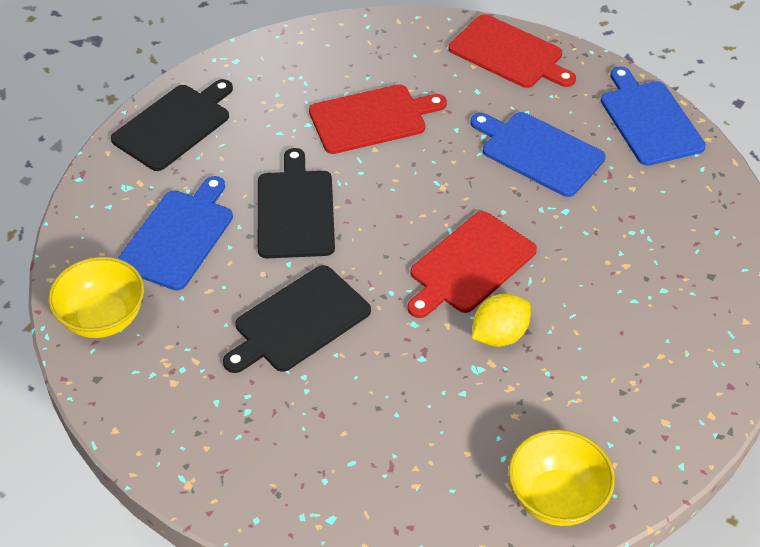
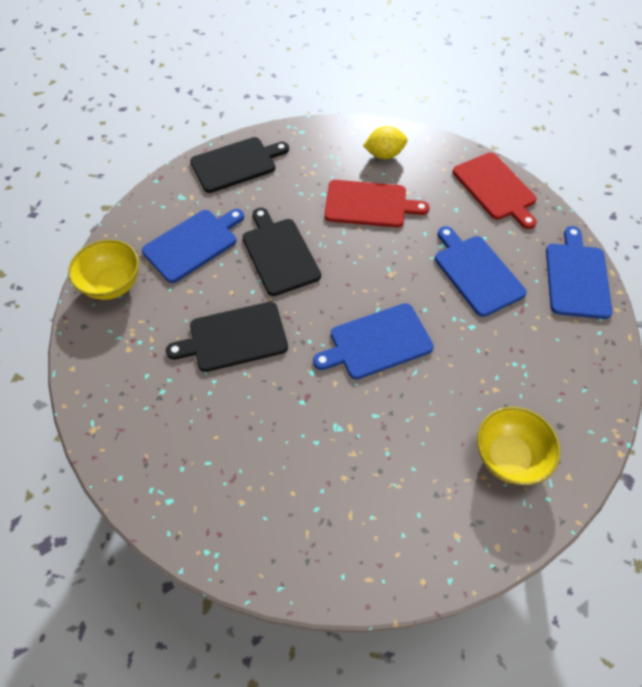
camera: 25 degrees right, 10 degrees up
black cutting board [258,148,335,258] -> black cutting board turned 45 degrees counterclockwise [242,208,321,296]
red cutting board [407,211,537,318] -> blue cutting board [313,303,434,379]
yellow lemon [472,294,531,347] -> yellow lemon moved to [363,126,407,159]
yellow bowl [508,430,615,526] -> yellow bowl moved to [477,407,560,485]

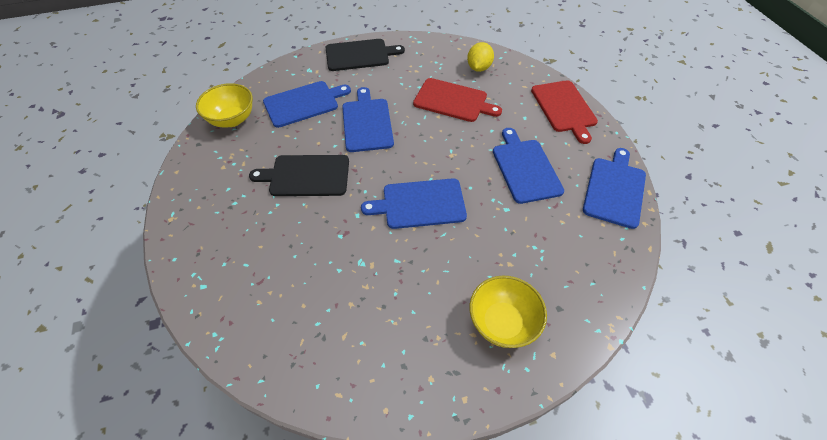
camera: 15 degrees right, 5 degrees down
black cutting board [242,208,321,296] -> blue cutting board [342,87,394,152]
yellow lemon [363,126,407,159] -> yellow lemon turned 75 degrees counterclockwise [467,42,494,72]

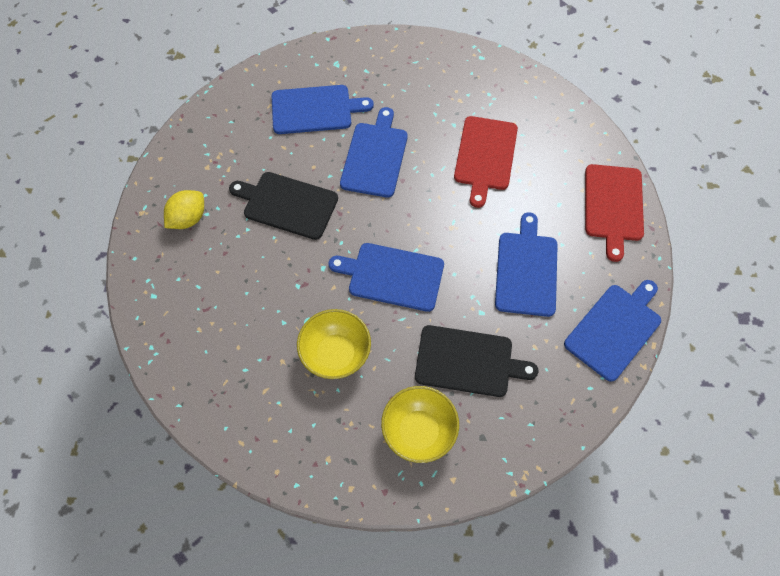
camera: 20 degrees right, 10 degrees up
yellow bowl [196,83,253,128] -> yellow bowl moved to [297,309,371,379]
black cutting board [325,39,405,71] -> black cutting board moved to [415,325,538,397]
red cutting board [413,78,502,122] -> red cutting board turned 60 degrees clockwise [454,116,518,208]
yellow lemon [467,42,494,72] -> yellow lemon moved to [164,190,204,229]

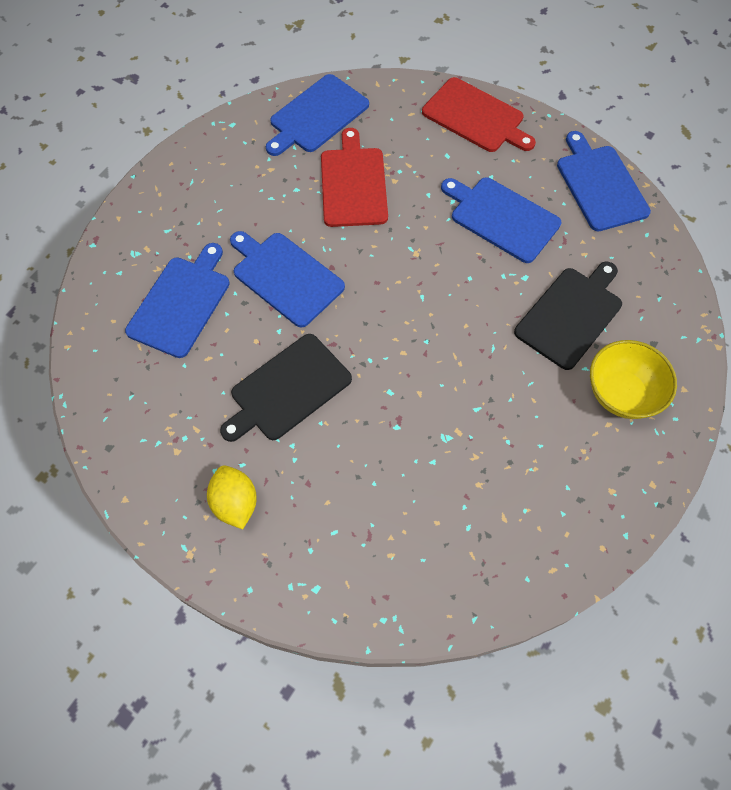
camera: 60 degrees left, 0 degrees up
yellow bowl [297,309,371,379] -> none
blue cutting board [328,243,444,312] -> blue cutting board moved to [266,74,369,156]
red cutting board [454,116,518,208] -> red cutting board turned 135 degrees counterclockwise [321,128,388,227]

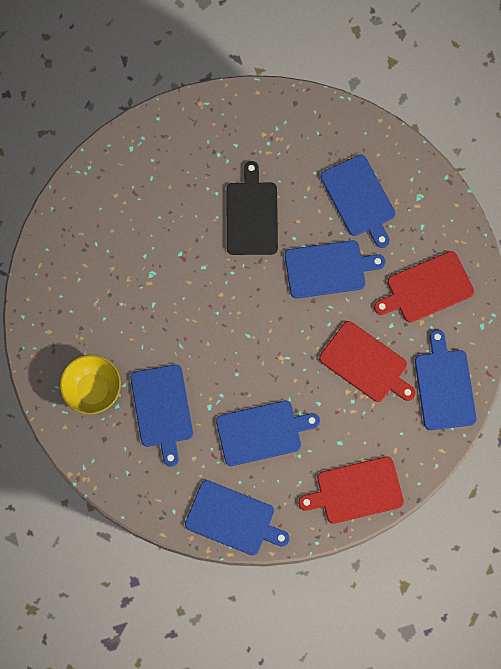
camera: 130 degrees right, 10 degrees up
yellow lemon [207,465,257,529] -> none
black cutting board [514,261,622,370] -> blue cutting board [130,364,193,467]
none -> red cutting board [374,251,474,323]

